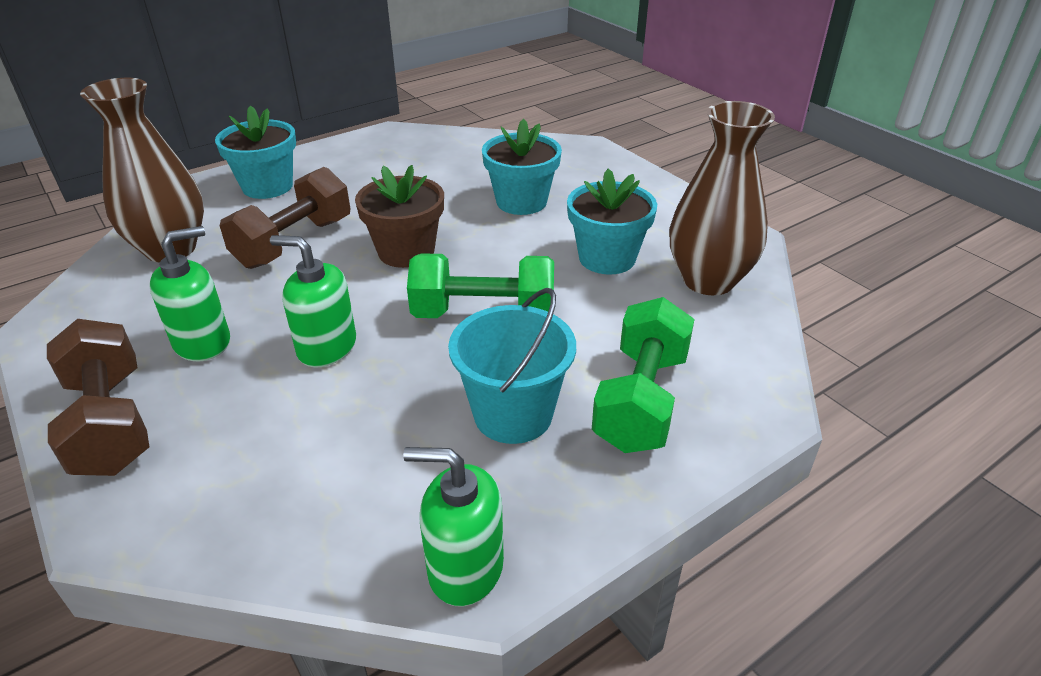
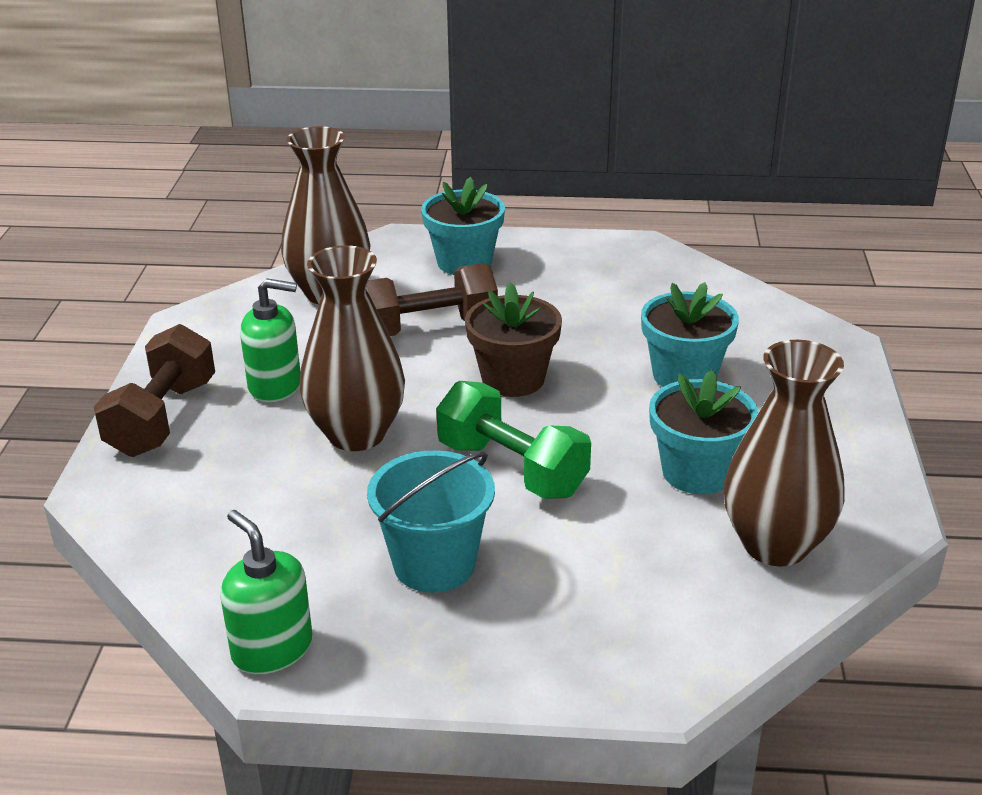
camera: 40 degrees right, 5 degrees down
green soap dispenser [270,235,356,368] -> brown vase [299,245,405,451]
green dumbbell [592,297,694,453] -> none

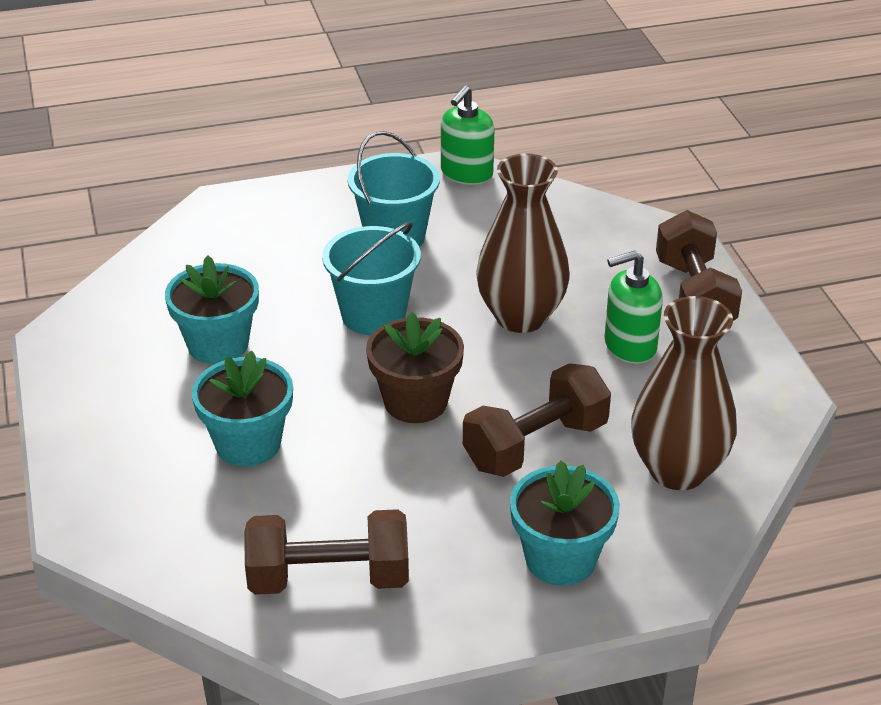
camera: 160 degrees right, 5 degrees up
green soap dispenser [220,510,312,674] -> green soap dispenser turned 90 degrees clockwise [441,86,495,185]
green dumbbell [436,381,591,499] -> turquoise bucket [322,222,421,335]
brown vase [724,340,845,566] -> none
none -> brown dumbbell [244,509,409,595]

